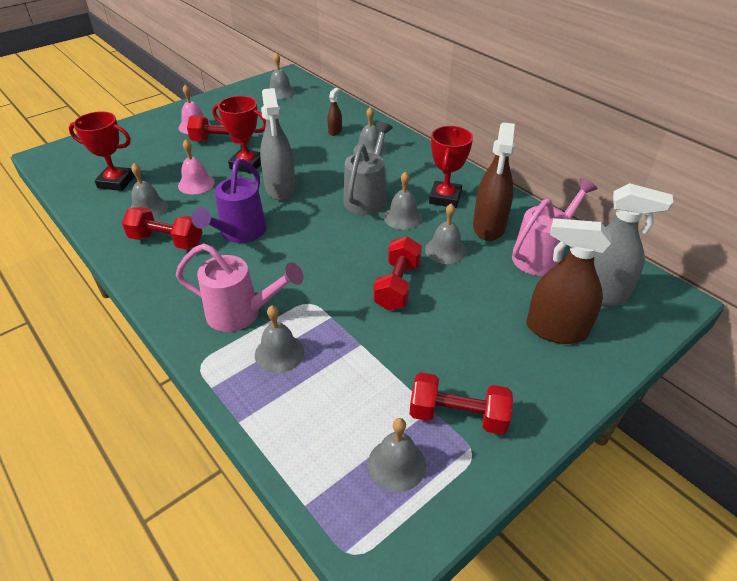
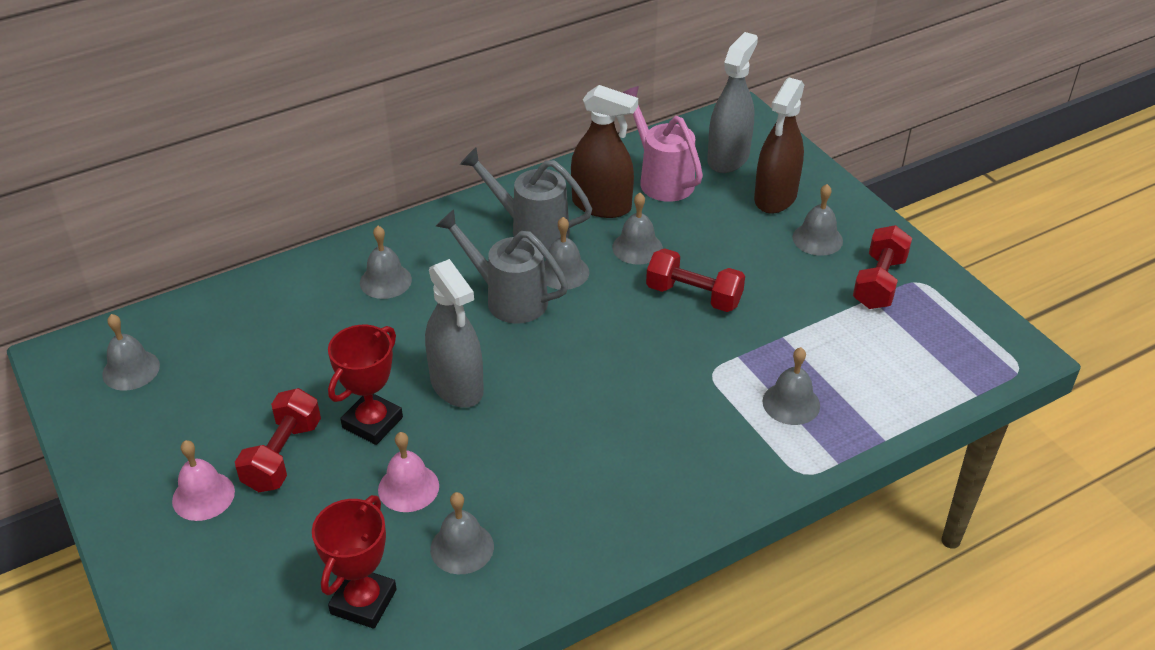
camera: 80 degrees left, 0 degrees up
red dumbbell [122,207,202,250] -> none
pink watering can [176,243,303,332] -> none
purple watering can [191,158,267,243] -> none
grey spray bottle [260,88,296,201] -> grey spray bottle turned 60 degrees clockwise [425,259,484,408]
brown spray bottle [327,88,342,136] -> none
grey bell [368,418,426,492] -> grey bell moved to [793,184,843,256]
red trophy [429,126,473,208] -> grey watering can [460,148,592,250]

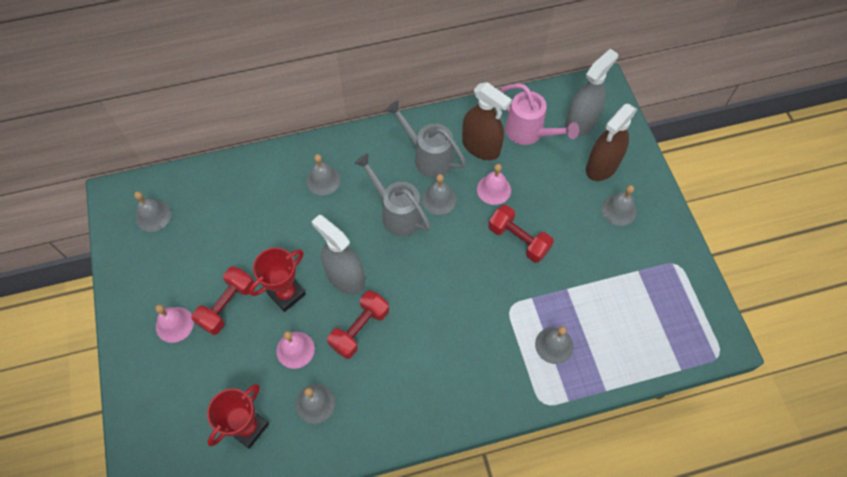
camera: 15 degrees right, 20 degrees up
grey spray bottle [425,259,484,408] -> grey spray bottle turned 150 degrees clockwise [311,215,365,295]
grey bell [612,193,663,265] -> pink bell [477,164,511,205]
pink watering can [622,86,703,202] -> pink watering can turned 150 degrees clockwise [499,84,579,145]
red dumbbell [853,225,912,309] -> red dumbbell moved to [327,290,389,359]

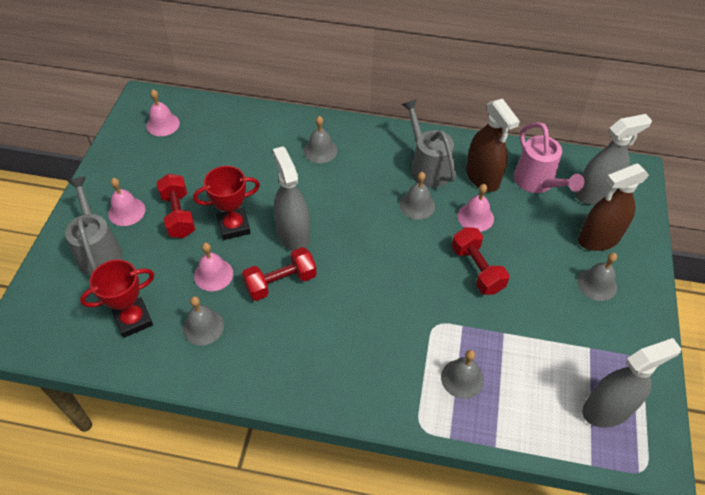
camera: 25 degrees right, 10 degrees down
grey bell [134,191,171,232] -> pink bell [146,89,180,136]
red dumbbell [191,266,254,335] -> red dumbbell turned 75 degrees counterclockwise [156,174,195,238]
grey watering can [354,154,431,236] -> grey watering can moved to [65,177,123,276]
none -> grey spray bottle [582,338,681,428]

